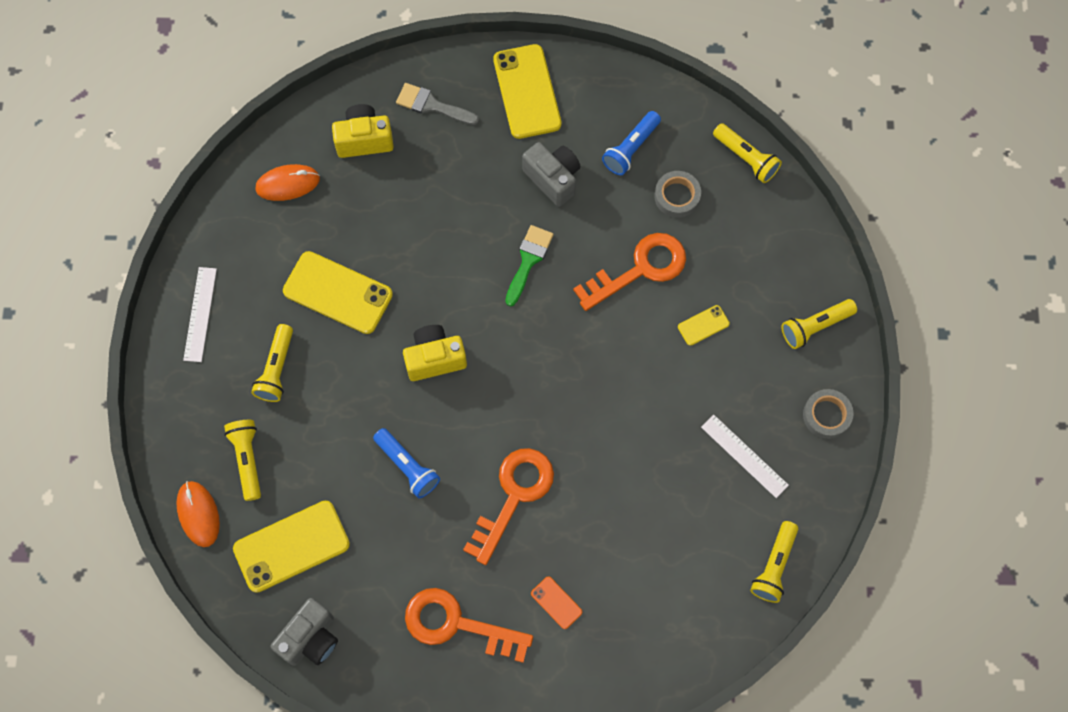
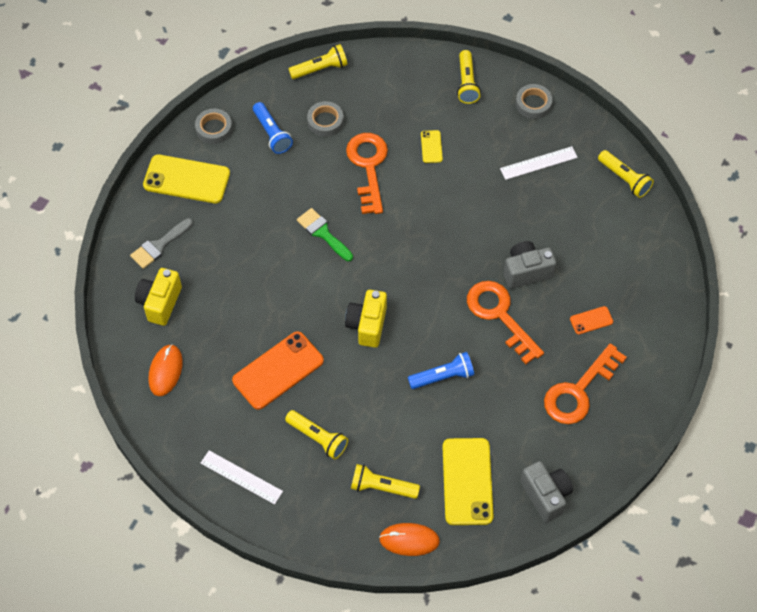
camera: 65 degrees left, 10 degrees down
yellow phone [283,251,393,334] -> orange phone [232,331,324,410]
grey camera [522,142,580,207] -> grey camera moved to [504,241,556,289]
none -> grey tape [195,108,232,144]

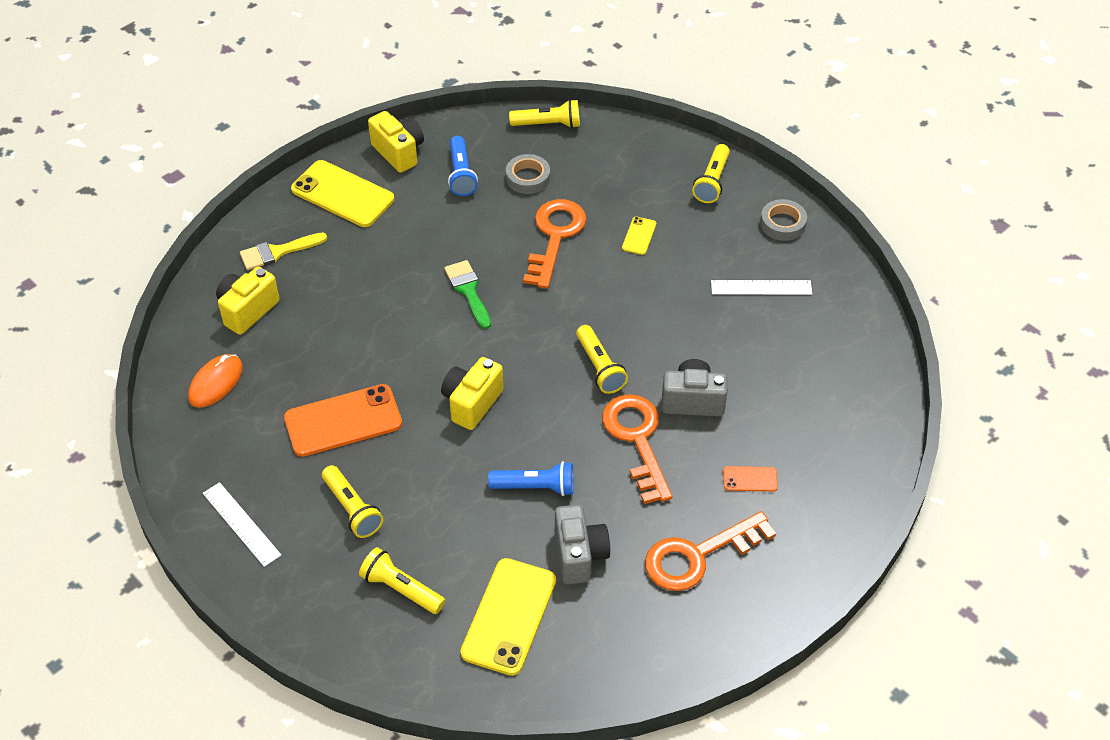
camera: 20 degrees right, 10 degrees down
grey brush [130,218,193,269] -> yellow brush [240,232,327,270]
grey tape [195,108,232,144] -> yellow camera [368,111,424,173]
orange mouse [379,523,440,556] -> none
grey camera [520,461,573,522] -> grey camera moved to [555,505,610,584]
yellow flashlight [598,150,654,198] -> yellow flashlight moved to [576,325,628,394]

